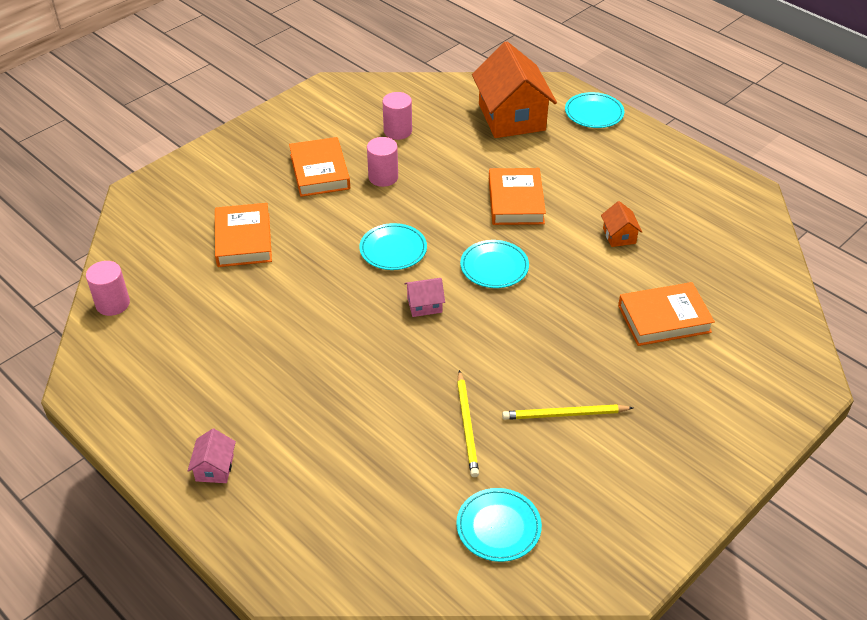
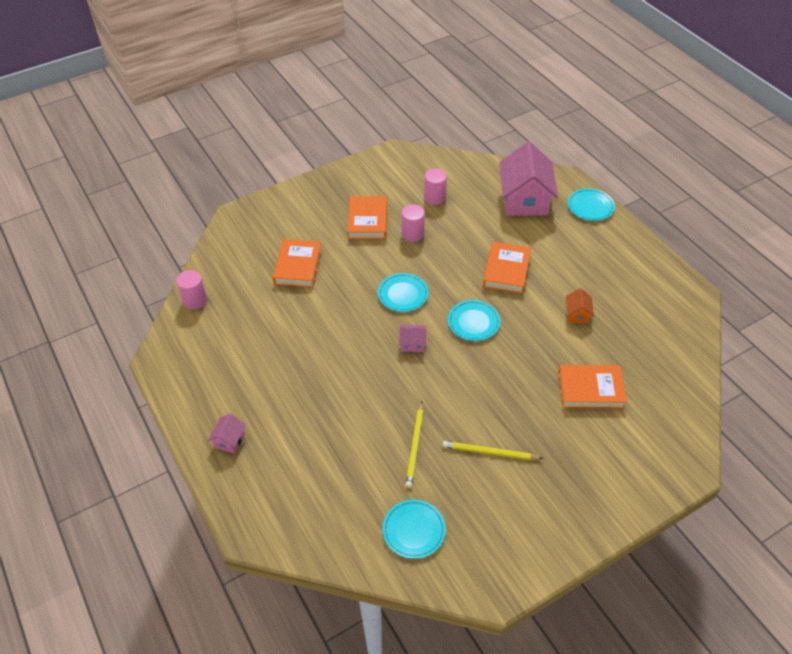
camera: 15 degrees right, 5 degrees up
orange house [472,42,557,138] -> pink house [499,142,558,215]

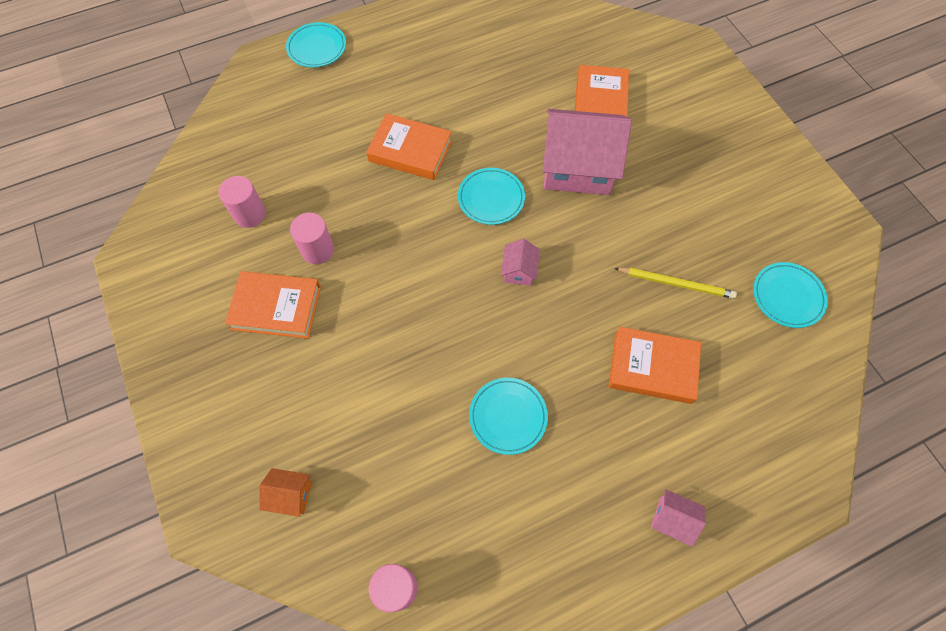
camera: 85 degrees left, 15 degrees up
orange book [273,239,322,288] -> orange book moved to [609,327,701,404]
turquoise plate [378,273,429,312] -> turquoise plate moved to [469,378,548,455]
yellow pencil [443,441,543,460] -> none
pink house [499,142,558,215] -> pink house moved to [542,109,632,195]
orange house [566,288,594,323] -> orange house moved to [259,468,312,517]

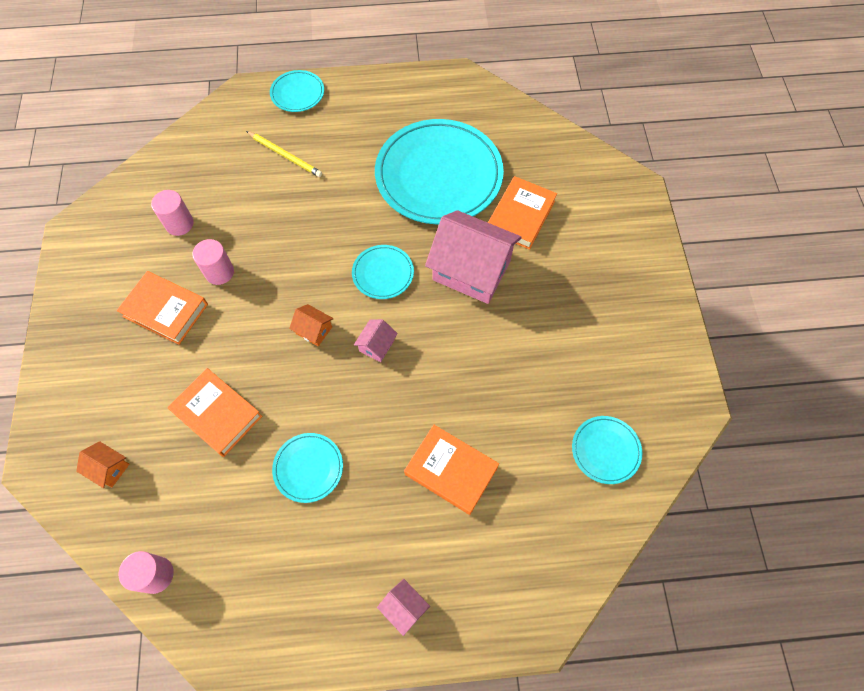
camera: 20 degrees right, 0 degrees up
orange book [366,113,452,180] -> orange book moved to [168,368,262,457]
yellow pencil [614,268,737,299] -> yellow pencil moved to [246,131,322,177]
none -> orange house [289,304,334,346]
none -> turquoise plate [375,119,504,224]

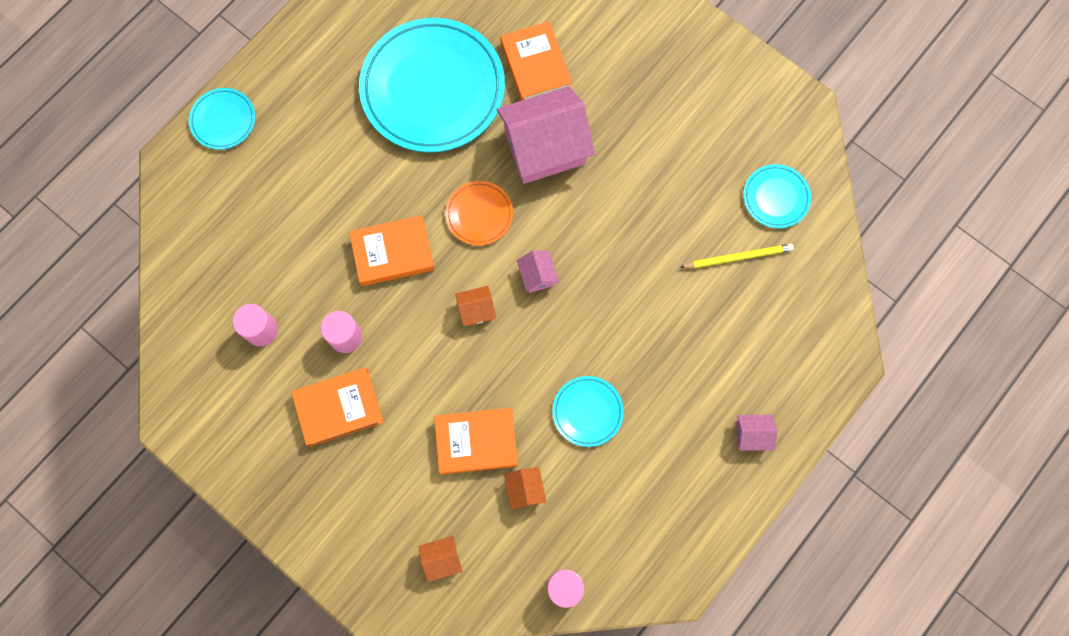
camera: 45 degrees left, 10 degrees up
yellow pencil [246,131,322,177] -> yellow pencil moved to [680,244,794,268]
turquoise plate [352,245,414,299] -> orange plate [445,181,513,245]
orange book [404,425,499,515] -> orange book moved to [349,215,434,286]
none -> orange house [504,467,546,510]

